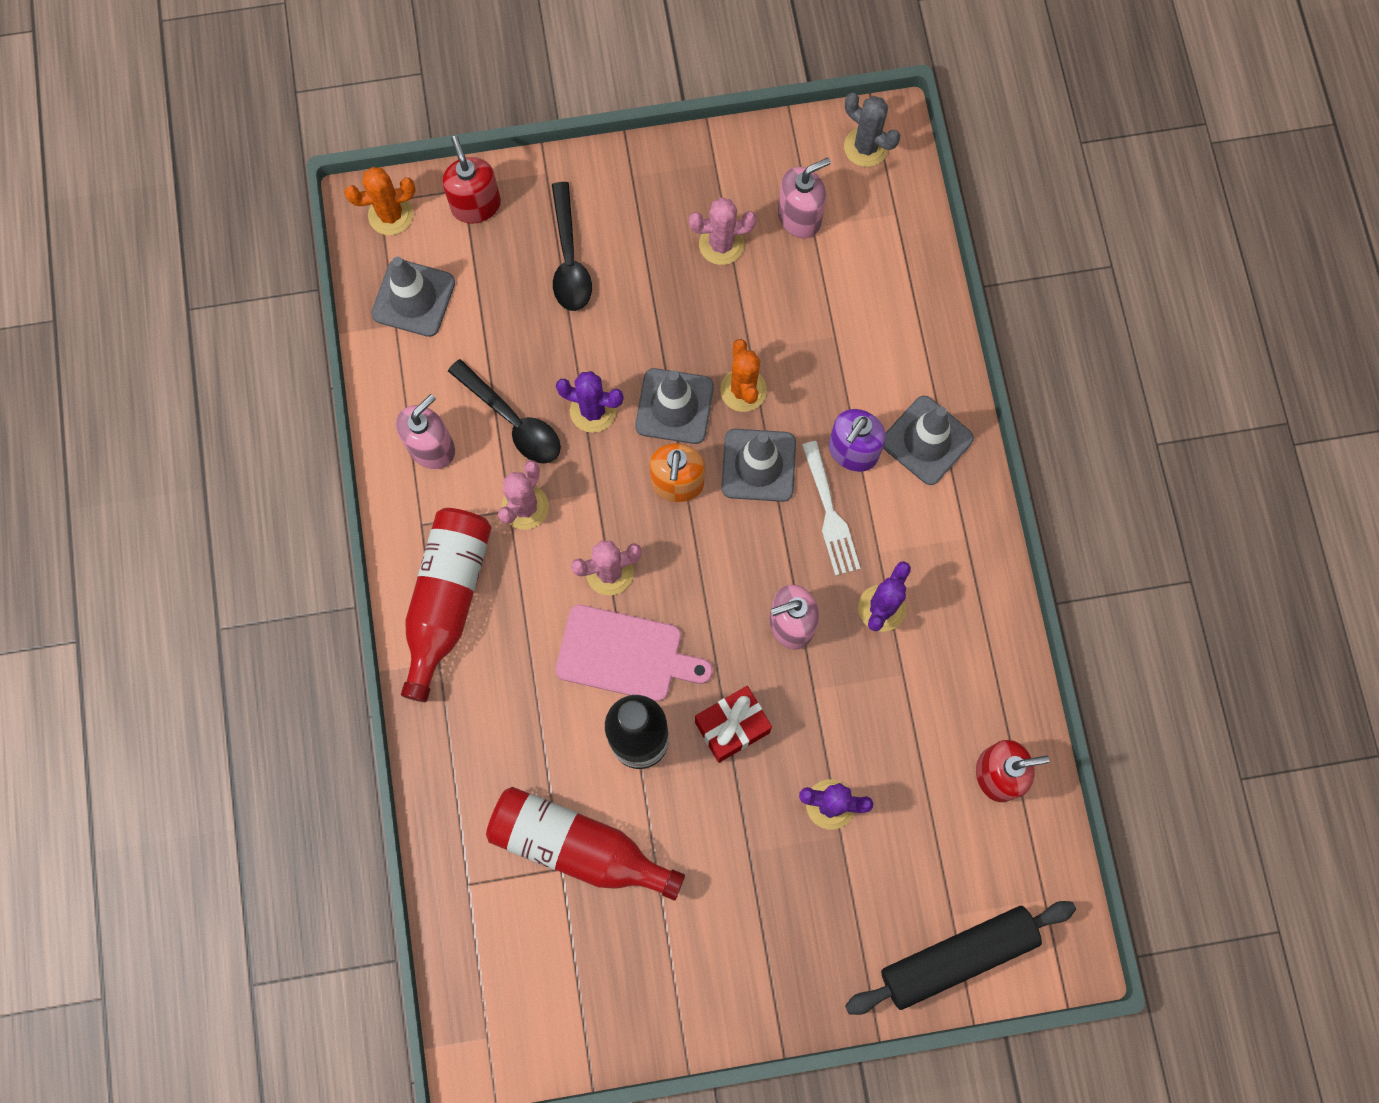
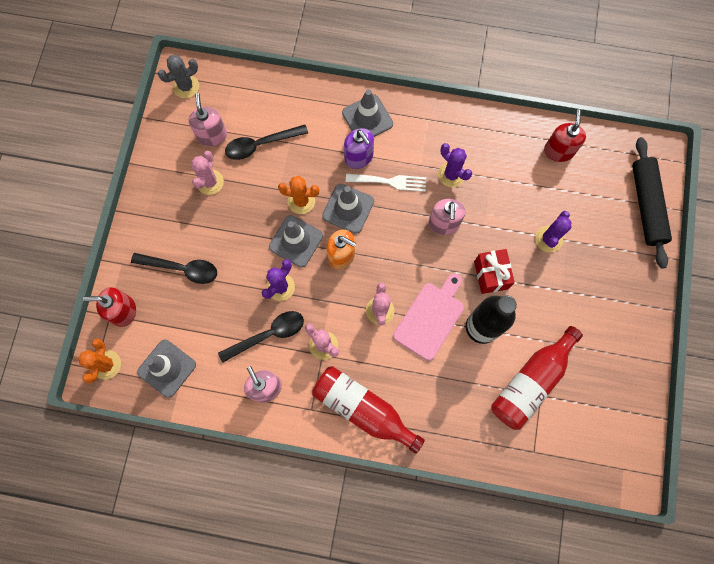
camera: 70 degrees left, 0 degrees up
none -> black spoon [225,125,308,160]

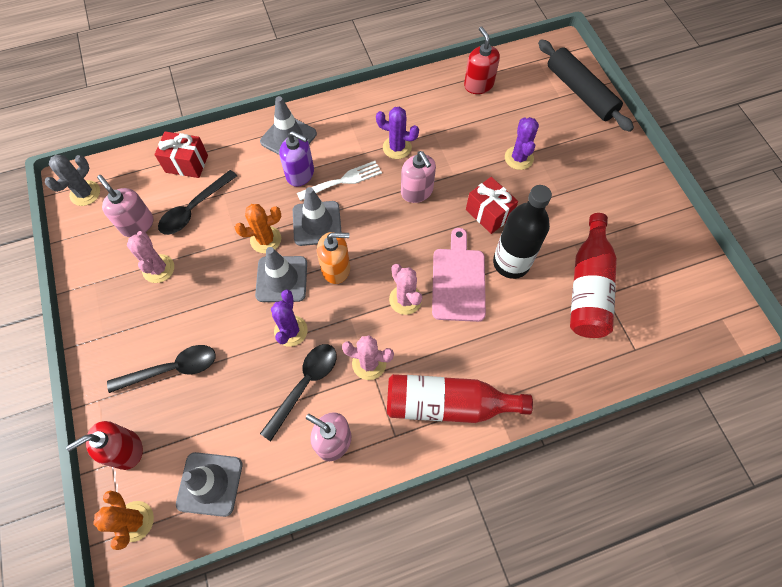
camera: 30 degrees left, 10 degrees down
none -> red gift [154,131,208,178]

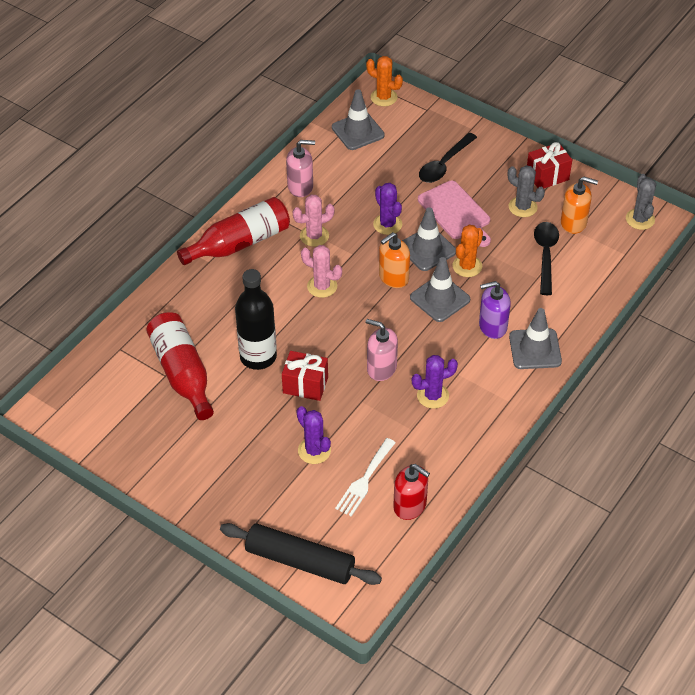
camera: 145 degrees right, 15 degrees down
red soap dispenser [66,421,143,470] -> none
pink soap dispenser [97,175,153,237] -> orange soap dispenser [561,177,598,234]
pink cactus [127,231,174,283] -> grey cactus [508,165,545,217]
red gift [154,131,208,178] -> red gift moved to [527,142,572,188]
black spoon [260,344,337,441] -> none
white fork [297,161,382,201] -> white fork moved to [335,438,396,517]
pink cutting board [432,228,486,322] -> pink cutting board moved to [418,181,491,247]

